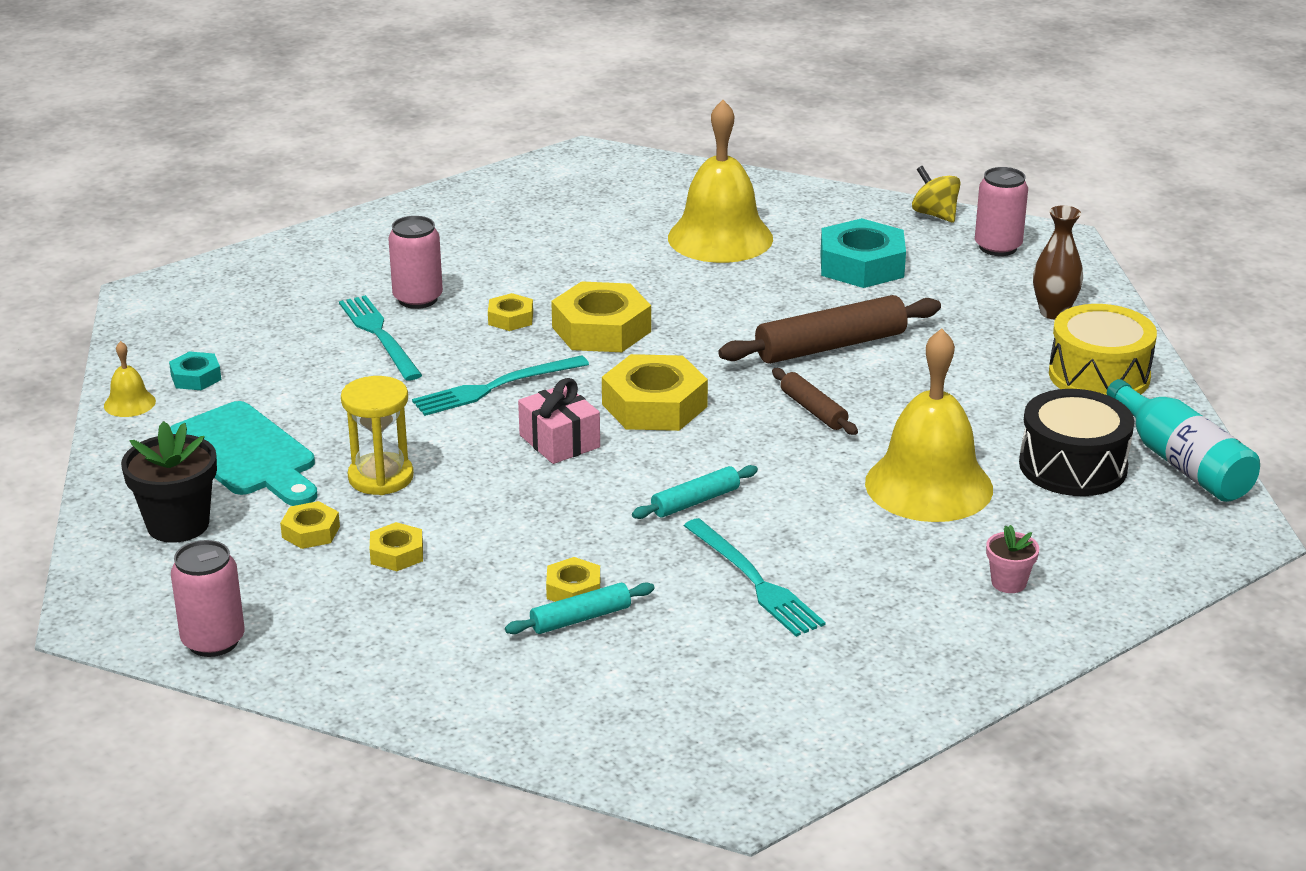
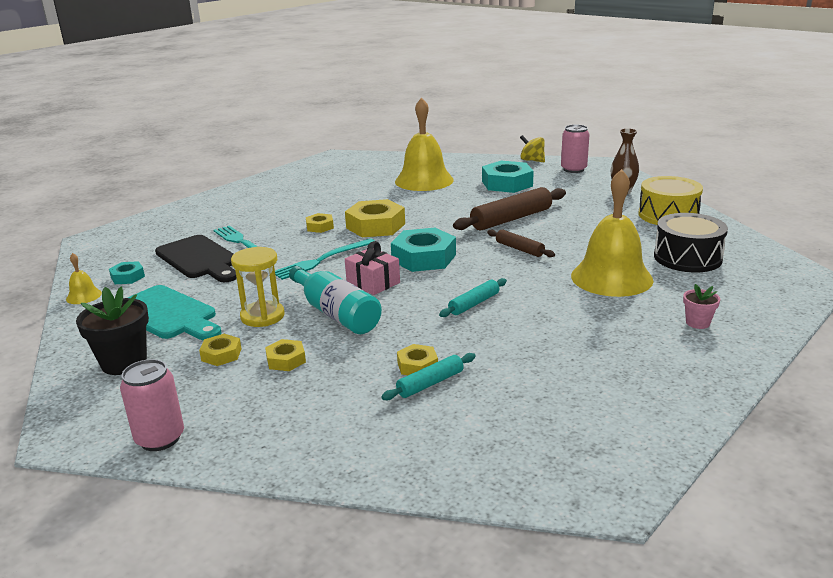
camera: 10 degrees left, 5 degrees down
pink can [388,216,443,309] -> none
yellow nut [602,354,708,431] -> turquoise nut [391,228,456,272]
turquoise fork [684,518,826,637] -> none
turquoise bottle [1106,379,1260,502] -> turquoise bottle moved to [289,266,382,334]
none -> black cutting board [155,235,237,282]

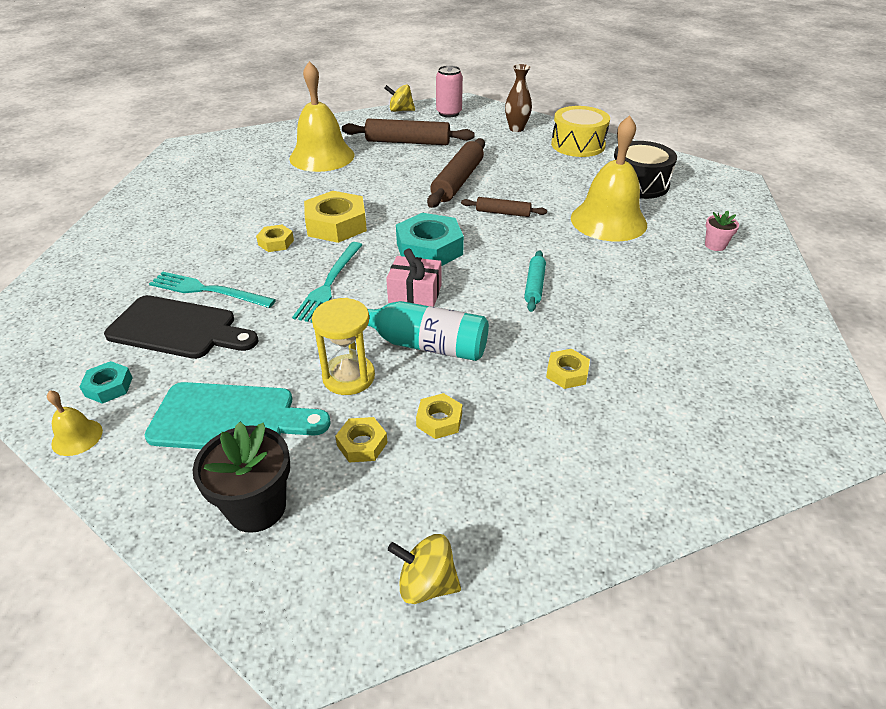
camera: 35 degrees left, 15 degrees up
pink can [120,359,184,451] -> yellow spinning top [388,534,461,604]
turquoise rolling pin [381,353,476,400] -> none
turquoise nut [482,161,534,193] -> brown rolling pin [342,118,475,145]

